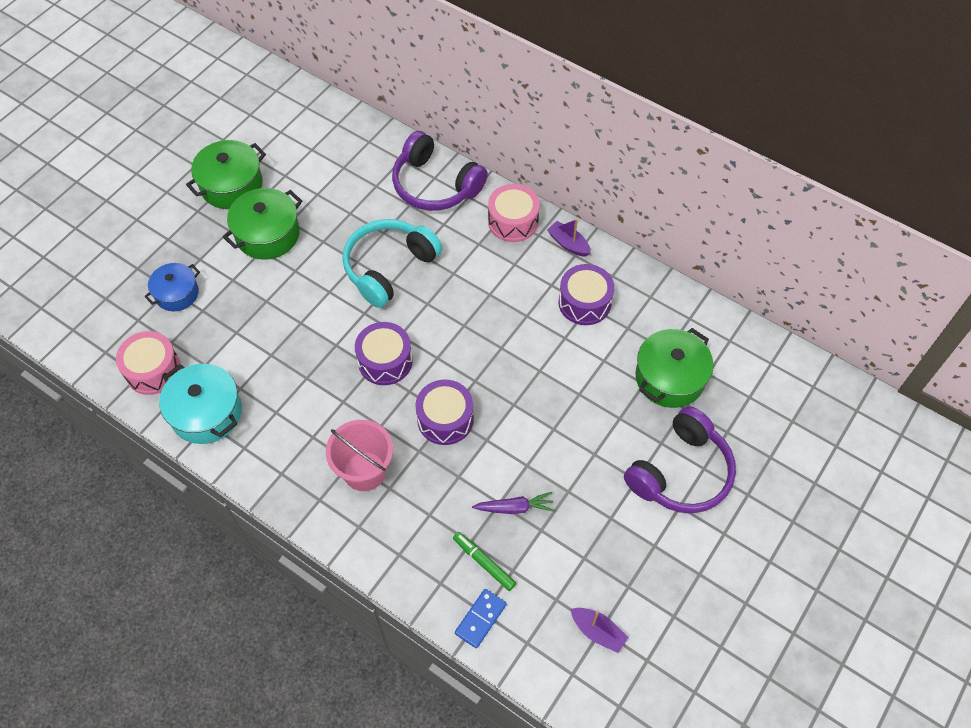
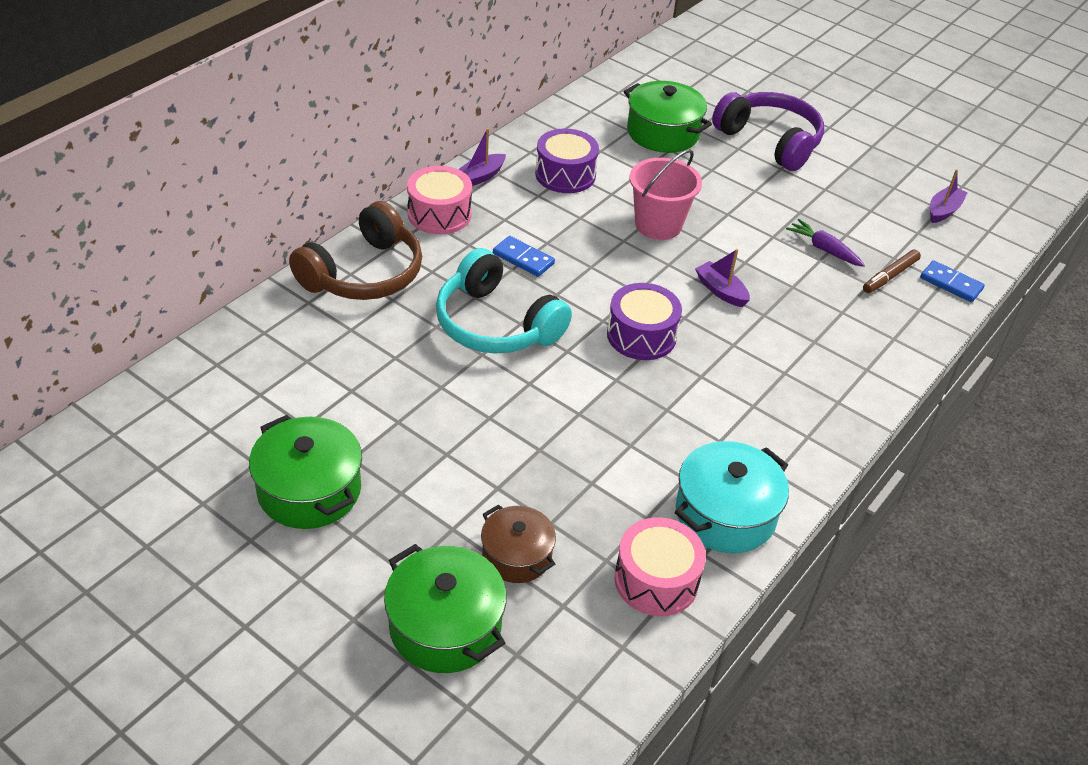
camera: 90 degrees left, 15 degrees down
blue pot [144,263,200,311] -> brown pot [481,504,556,583]
green pot [223,188,302,260] -> green pot moved to [384,544,507,673]
pink bucket [326,420,393,491] -> pink bucket moved to [630,149,702,240]
purple headphones [392,131,488,211] -> brown headphones [289,201,422,300]
purple drum [415,379,474,445] -> purple boat [695,249,750,307]
green marker [453,532,516,591] -> brown marker [863,249,921,293]
purple carrot [472,492,554,514] -> purple carrot turned 45 degrees counterclockwise [786,219,865,267]
none -> blue domino [493,236,555,277]

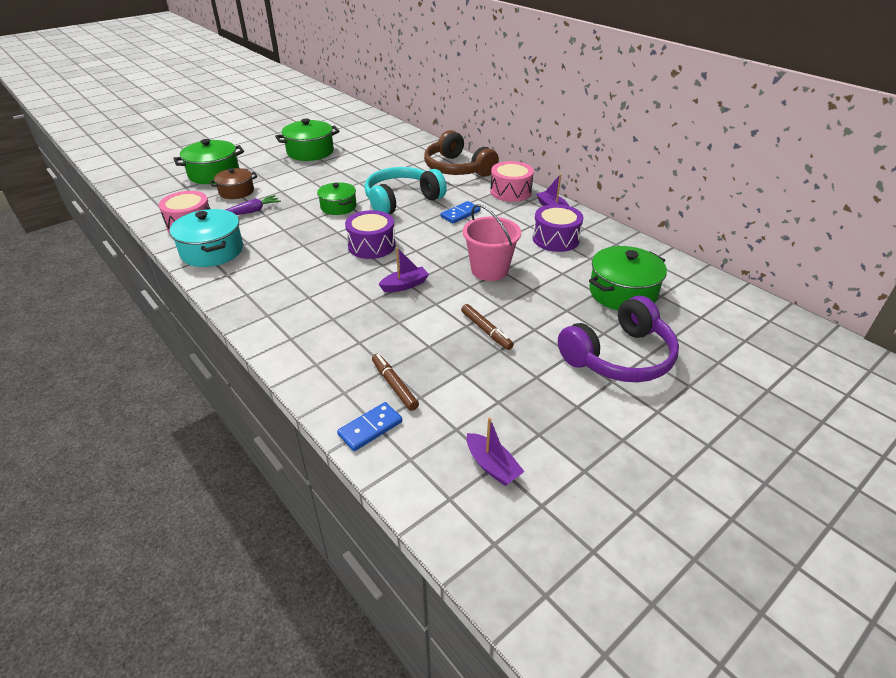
camera: 105 degrees right, 5 degrees down
purple carrot [786,219,865,267] -> purple carrot moved to [226,195,281,215]
none -> green pot [317,182,356,215]
none -> brown marker [461,304,514,350]

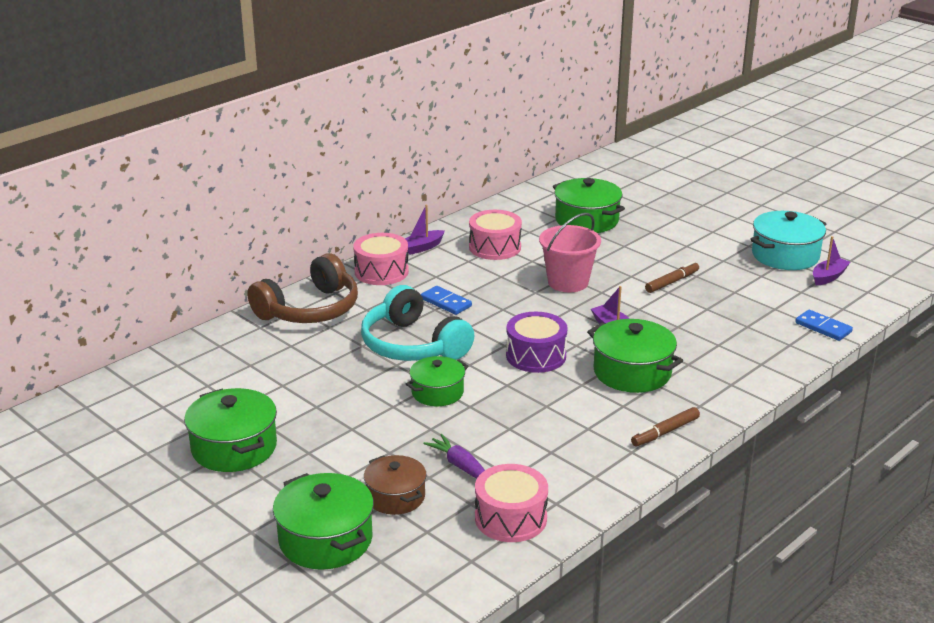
camera: 95 degrees left, 10 degrees down
turquoise pot [170,209,243,267] -> turquoise pot moved to [750,211,826,270]
brown marker [372,354,419,411] -> brown marker moved to [631,407,700,446]
purple drum [533,204,583,252] -> pink drum [469,210,522,260]
purple headphones [558,296,679,382] -> none
none -> green pot [587,319,683,393]

